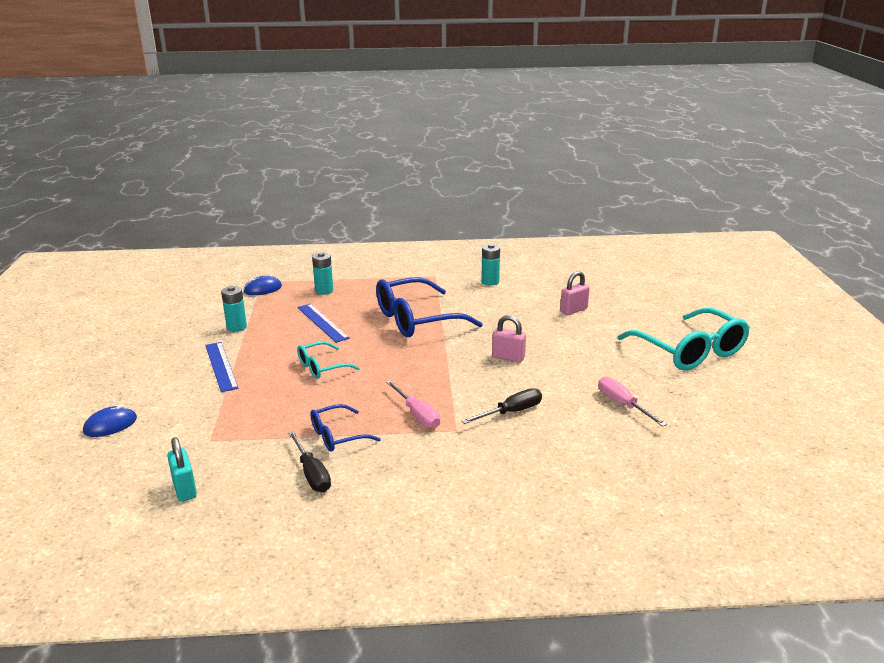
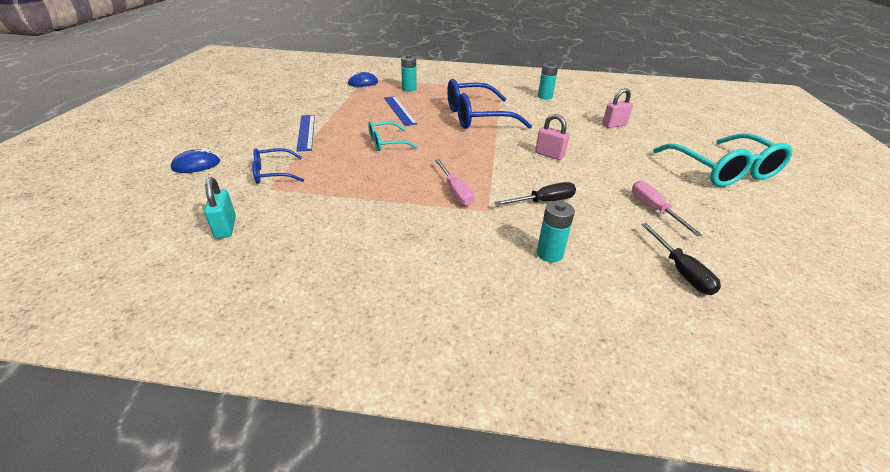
camera: 10 degrees right, 10 degrees up
turquoise battery [221,286,247,332] -> turquoise battery moved to [537,201,575,262]
black screwdriver [288,431,331,492] -> black screwdriver moved to [641,223,721,295]
blue glasses [310,404,381,452] -> blue glasses moved to [252,148,304,184]

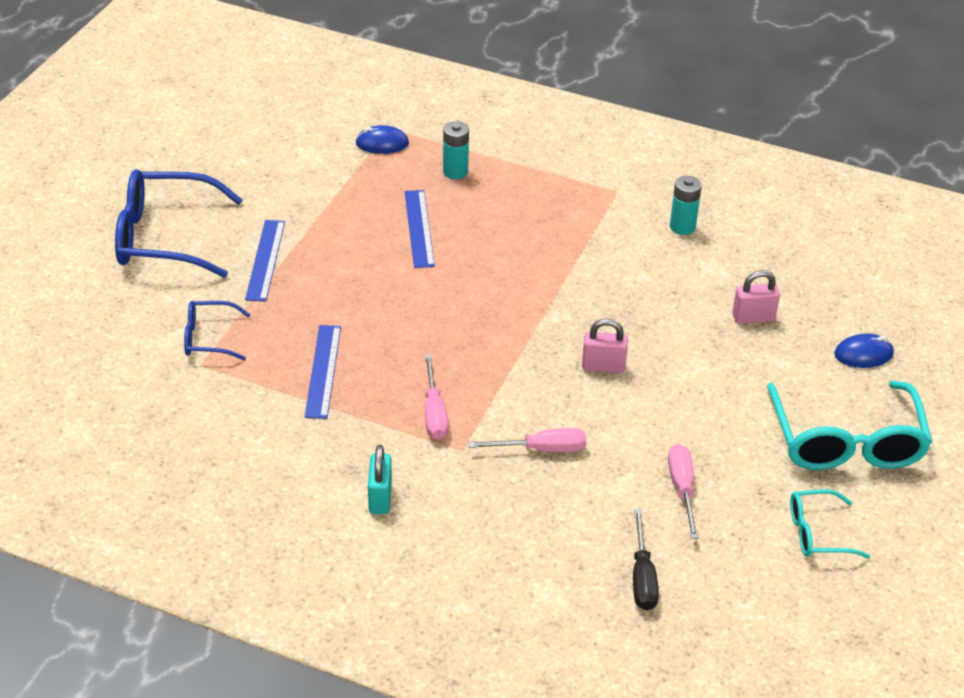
camera: 15 degrees right, 5 degrees up
blue mouse [171,148,220,173] -> blue mouse moved to [834,333,894,368]
turquoise padlock [204,177,236,239] -> turquoise padlock moved to [368,445,392,514]
turquoise glasses [368,121,417,151] -> turquoise glasses moved to [790,489,870,559]
blue glasses [447,79,532,129] -> blue glasses moved to [115,169,243,278]
black screwdriver [494,182,576,206] -> pink screwdriver [469,428,586,452]
pink padlock [535,114,570,160] -> pink padlock turned 45 degrees counterclockwise [582,319,628,373]
turquoise battery [537,201,575,262] -> none
none -> blue ruler [305,325,341,419]

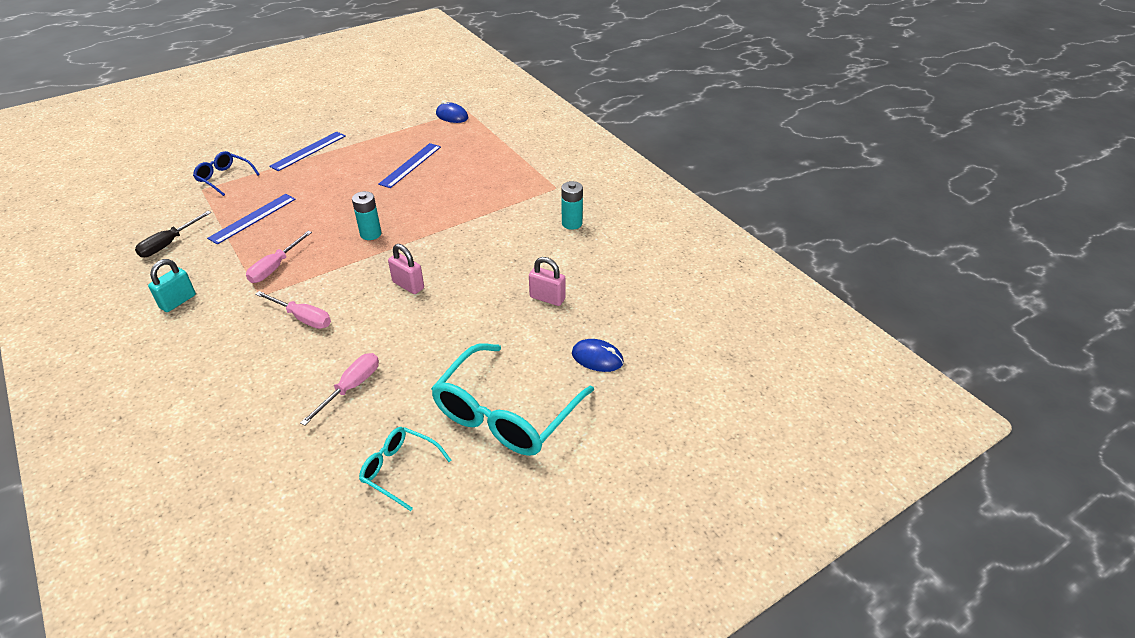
camera: 35 degrees right, 0 degrees up
blue glasses [115,169,243,278] -> none
turquoise battery [443,121,469,179] -> turquoise battery moved to [352,191,381,240]
black screwdriver [633,509,659,611] -> black screwdriver moved to [135,211,211,257]

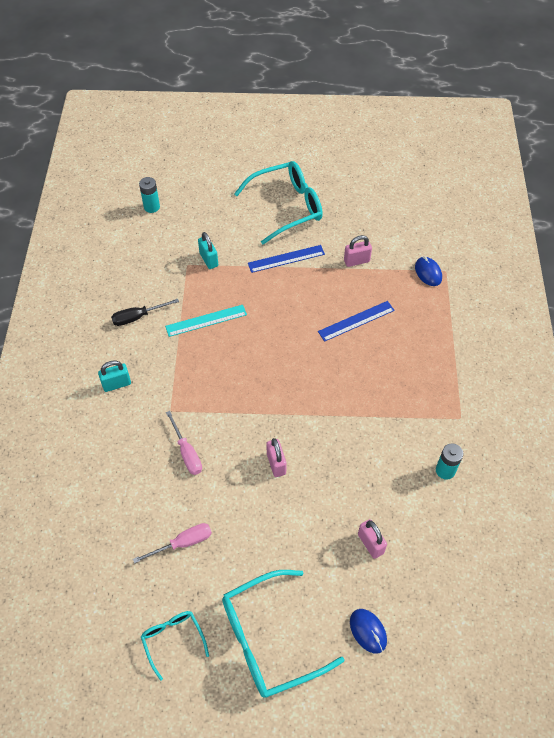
camera: 35 degrees right, 15 degrees up
blue glasses [193,151,260,196] -> turquoise padlock [198,232,218,269]
blue ruler [207,194,296,245] -> turquoise ruler [165,305,247,337]
pink screwdriver [246,231,312,283] -> none
turquoise battery [352,191,381,240] -> turquoise battery moved to [139,177,160,213]
none -> turquoise glasses [234,161,323,244]
none -> pink padlock [344,235,372,267]

